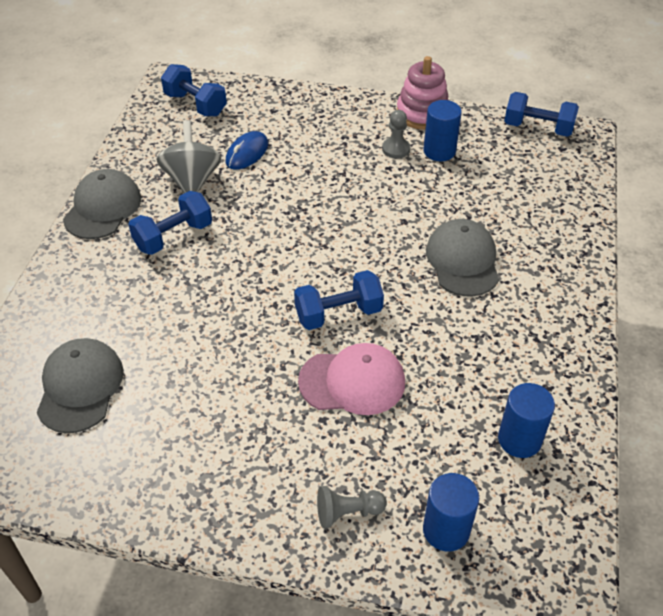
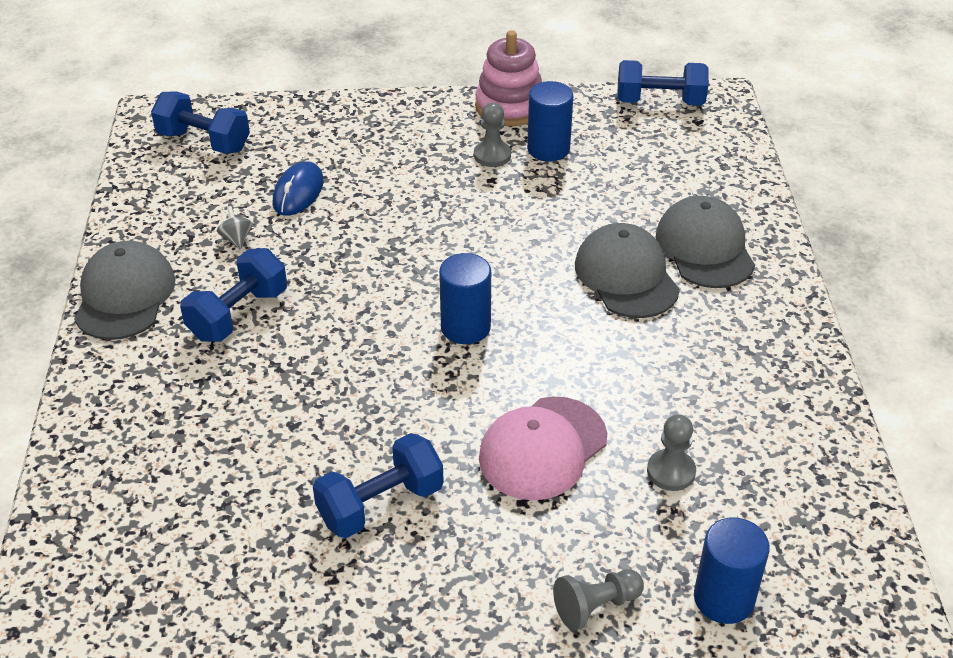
camera: 15 degrees left, 5 degrees down
grey cap [36,338,124,433] -> grey cap moved to [656,196,755,288]
grey spinning top [157,120,221,193] -> grey spinning top [217,206,252,250], size x0.42
blue dumbbell [294,270,384,330] -> blue dumbbell moved to [313,433,444,538]
pink cap [298,343,405,415] -> pink cap turned 150 degrees clockwise [479,397,607,500]
blue cylinder [498,383,555,458] -> blue cylinder moved to [439,253,491,344]
none -> grey pawn [647,414,696,491]

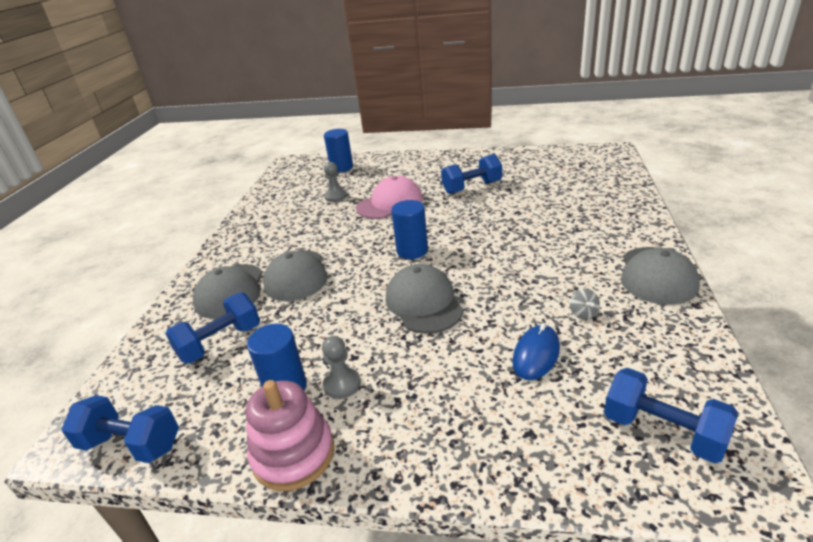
camera: 165 degrees left, 10 degrees down
blue dumbbell [180,248,287,342] -> blue dumbbell moved to [165,292,260,363]
grey pawn [553,569,644,631] -> none
none -> grey cap [386,264,464,334]

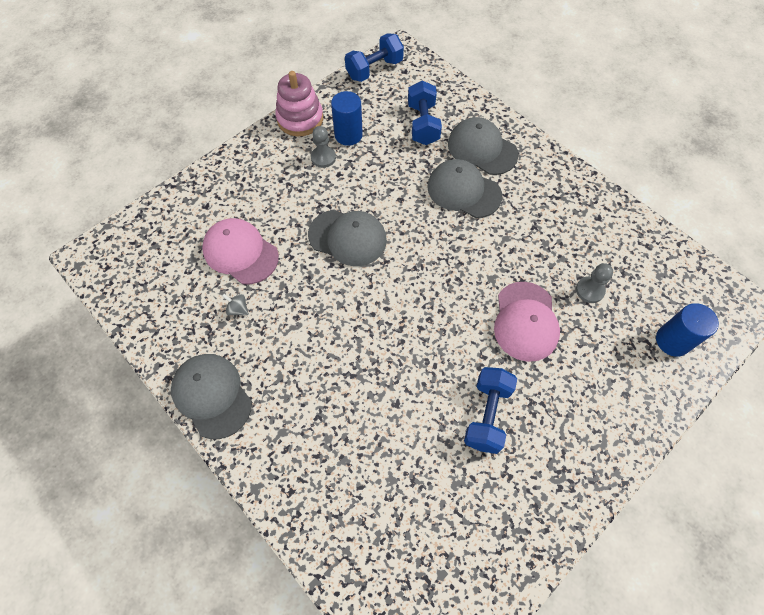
camera: 125 degrees right, 30 degrees up
blue cylinder [391,200,428,259] -> none
blue mouse [512,323,560,380] -> pink cap [202,218,279,284]
blue dumbbell [604,368,738,463] -> none

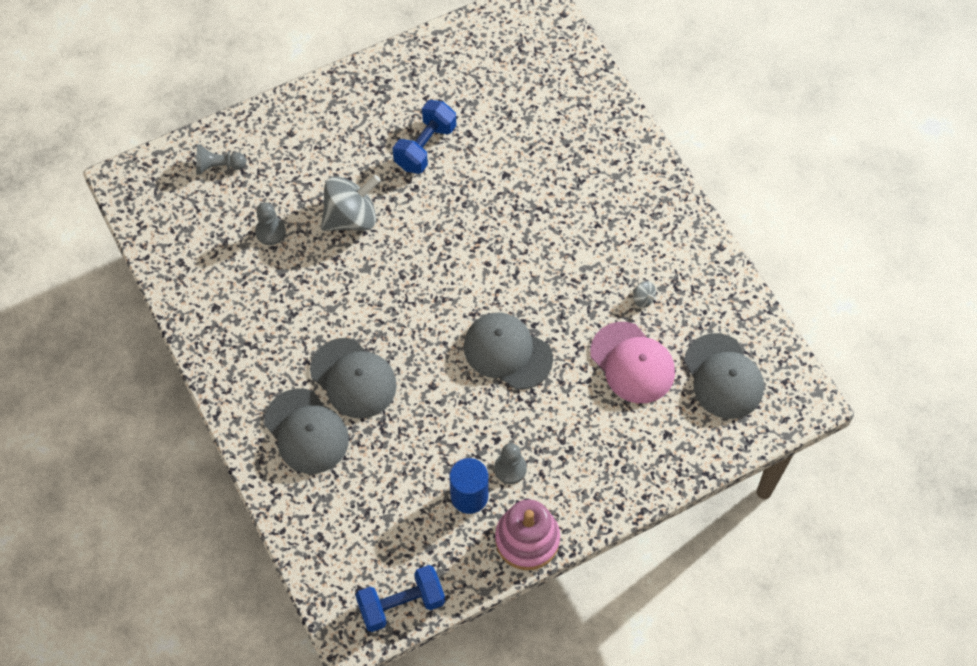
camera: 165 degrees left, 0 degrees up
grey cap [171,354,252,439] -> grey cap moved to [684,333,764,419]
blue dumbbell [408,81,442,145] -> none
pink cap [494,282,560,362] -> grey spinning top [321,175,381,231]
blue cylinder [656,303,719,357] -> grey pawn [196,144,246,175]

